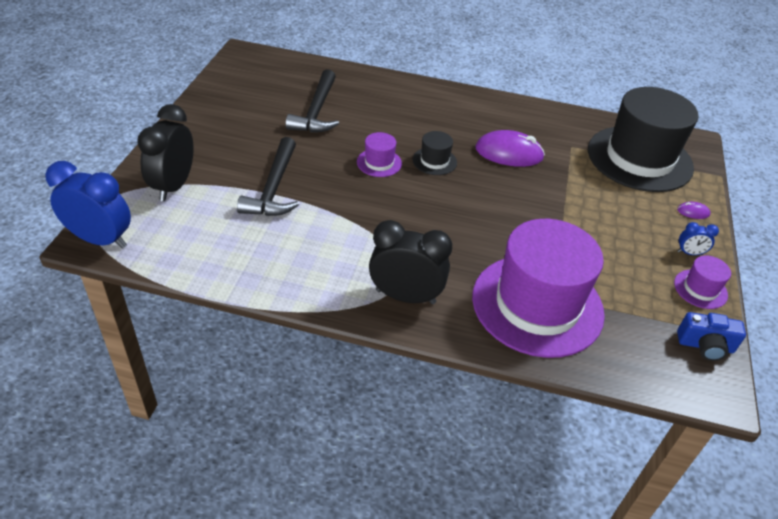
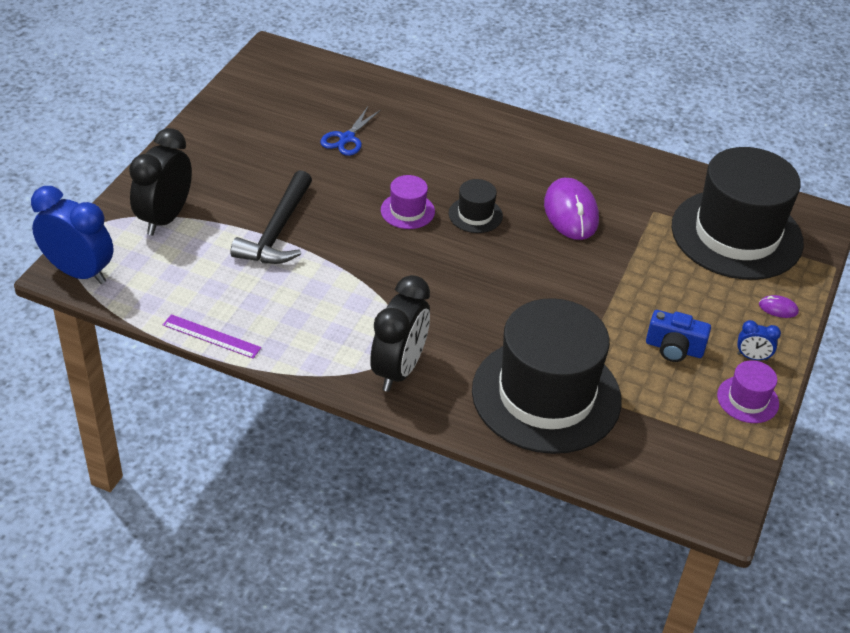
camera: 10 degrees right, 0 degrees up
black hammer [286,69,339,132] -> blue scissors [320,107,381,156]
black clock [369,220,452,304] -> black clock turned 90 degrees clockwise [370,275,430,392]
purple hat [472,219,605,358] -> black hat [472,298,622,454]
purple mouse [475,130,545,167] -> purple mouse turned 60 degrees clockwise [544,178,599,240]
blue camera [677,312,746,361] -> blue camera moved to [646,310,711,362]
none -> purple ruler [163,314,261,359]

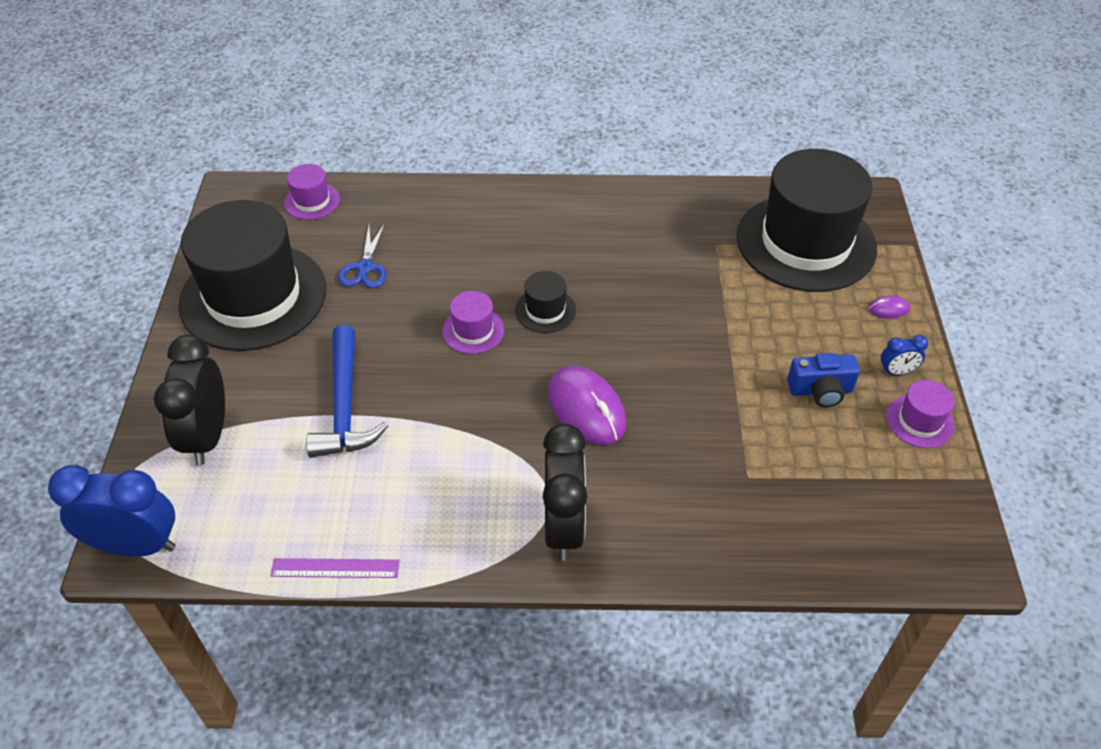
camera: 20 degrees left, 5 degrees up
black hammer [230,170,312,264] -> blue hammer [306,325,388,458]
black hat [472,298,622,454] -> black hat moved to [178,200,326,351]
purple mouse [544,178,599,240] -> purple mouse moved to [548,366,627,445]
none -> purple hat [284,164,340,220]

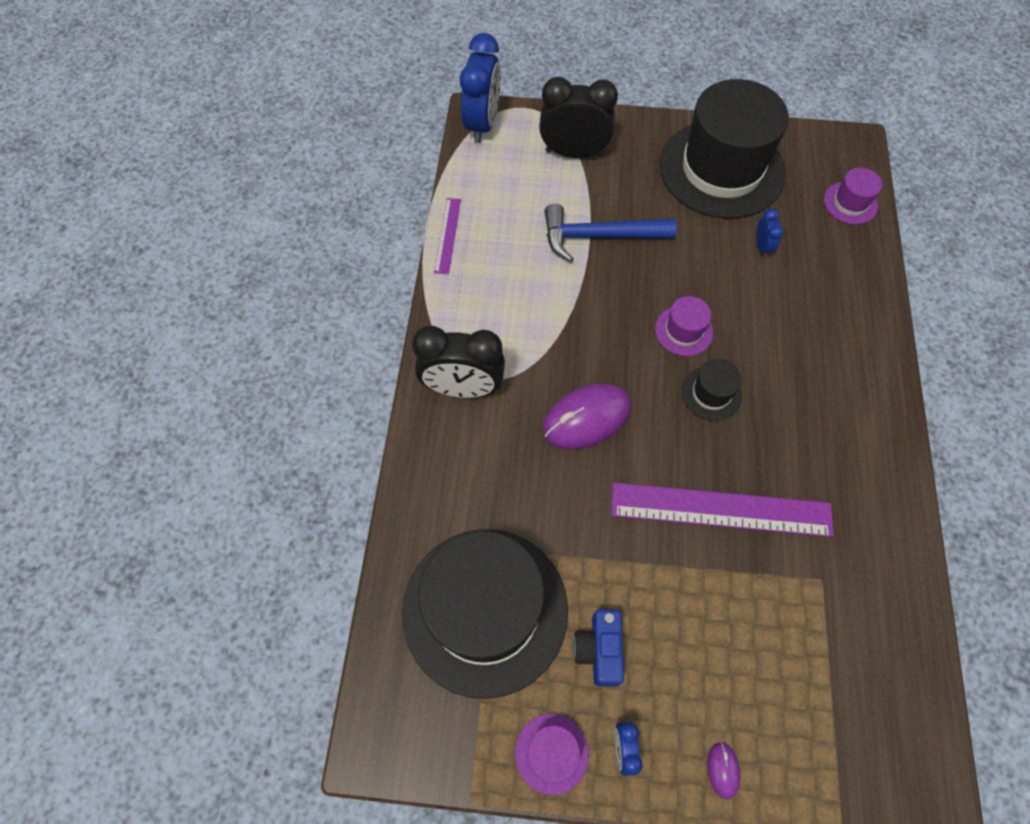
camera: 95 degrees right, 15 degrees up
blue scissors [338,223,386,288] -> blue clock [756,208,784,258]
black hat [737,149,877,292] -> black hat moved to [402,529,568,699]
none -> purple ruler [611,483,834,537]

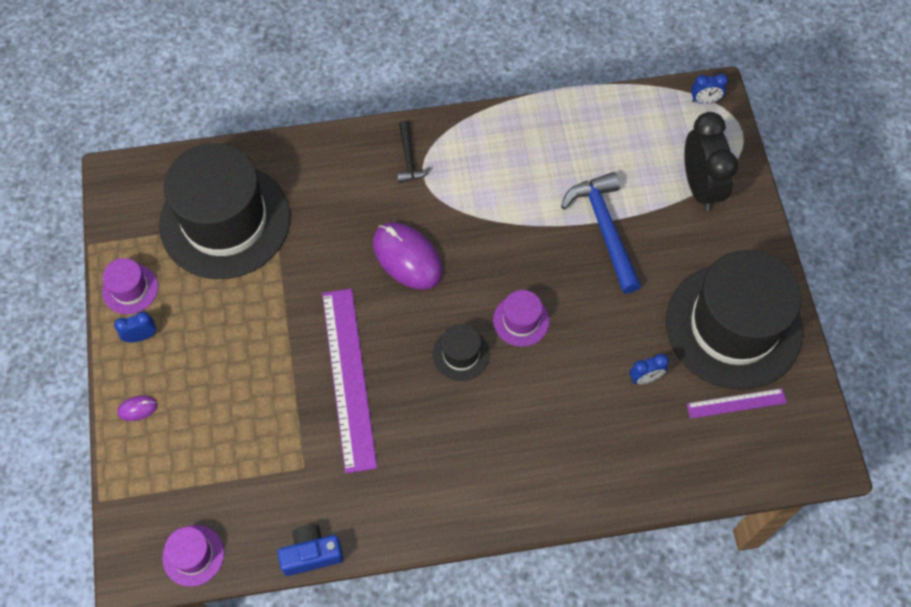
camera: 75 degrees right, 0 degrees up
black clock [412,326,505,398] -> black hammer [397,120,430,183]
purple ruler [434,198,461,274] -> purple ruler moved to [687,388,787,419]
blue clock [460,33,501,143] -> blue clock [691,74,728,104], size x0.46
blue camera [573,609,624,687] -> blue camera moved to [278,525,344,576]
purple hat [824,168,883,225] -> purple hat moved to [162,525,224,587]

